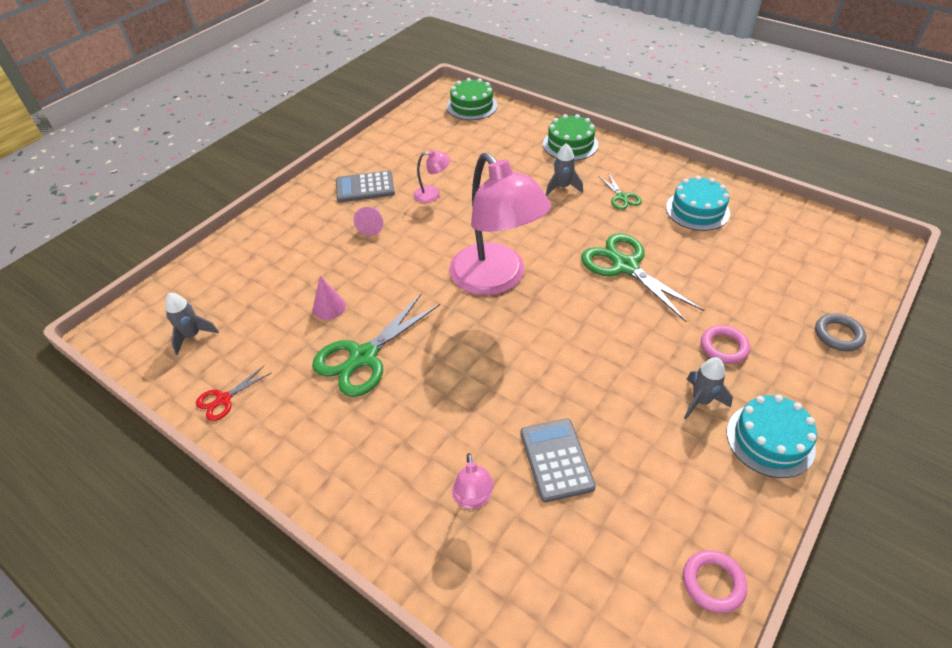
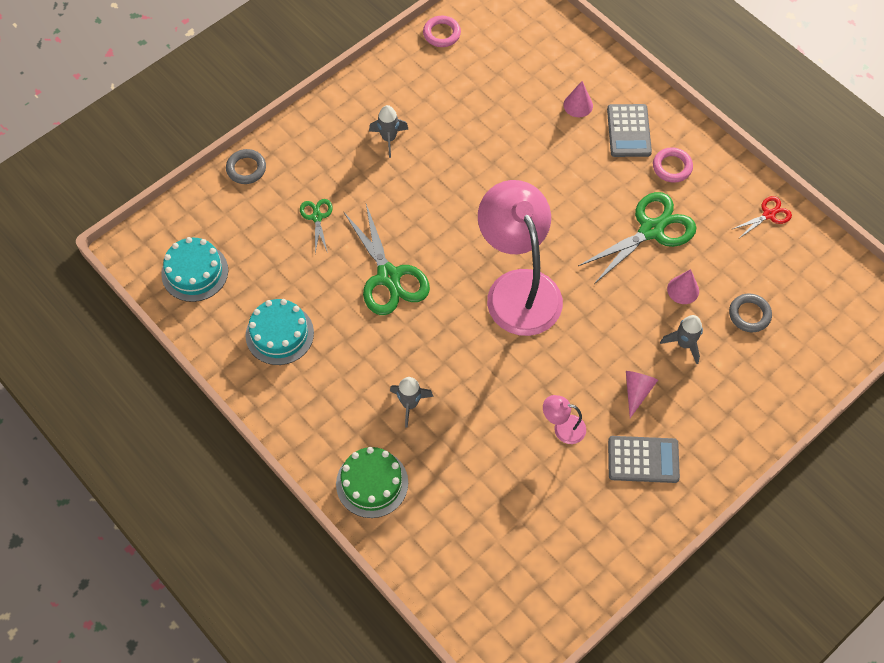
camera: 170 degrees left, 15 degrees up
grey rocket [165,293,219,355] -> grey rocket moved to [660,315,703,364]
green cake [447,78,498,120] -> none
pink lamp [452,453,494,509] -> pink cone [563,81,593,117]
grey calculator [520,418,596,502] -> grey calculator moved to [607,104,652,157]
green scissors [598,173,642,210] -> green scissors moved to [300,199,333,254]
pink ring [701,325,750,364] -> pink ring moved to [653,148,693,183]
turquoise cake [727,395,817,478] -> turquoise cake moved to [161,237,228,302]
none -> grey ring [729,294,772,332]

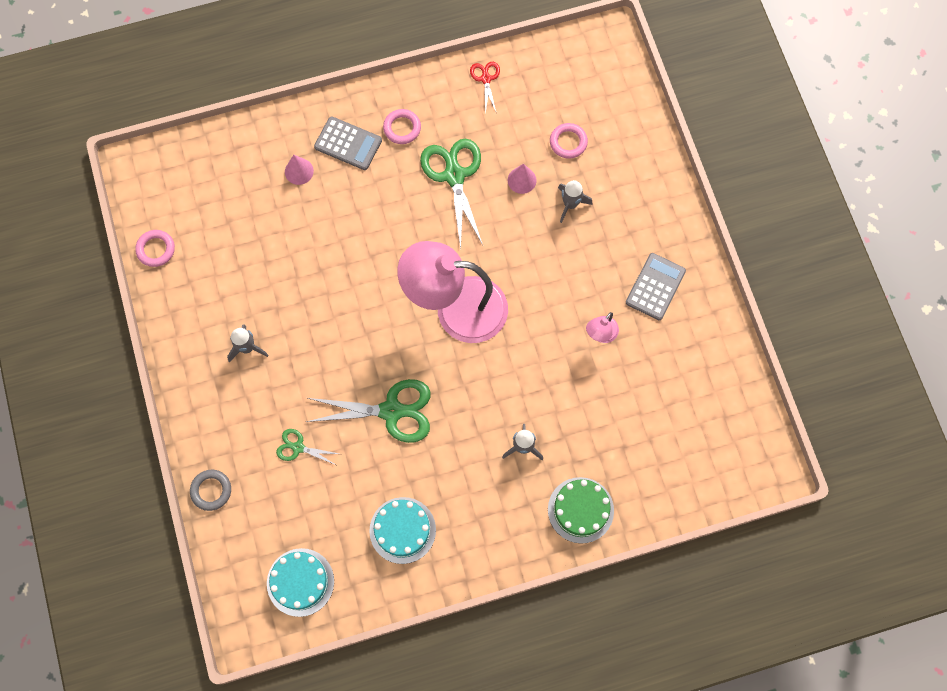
camera: 65 degrees left, 10 degrees up
pink cone [626,371,658,418] -> none
grey ring [729,294,772,332] -> pink ring [550,123,588,159]

